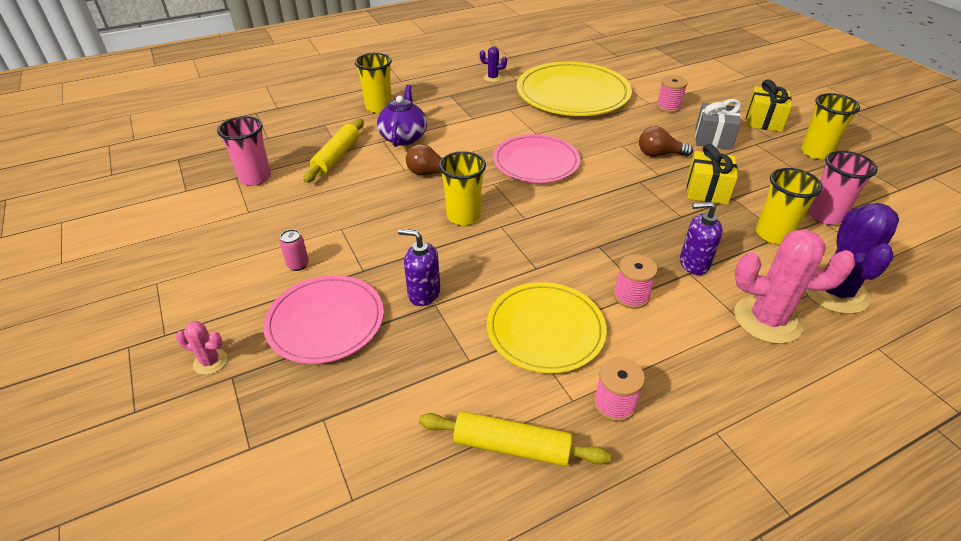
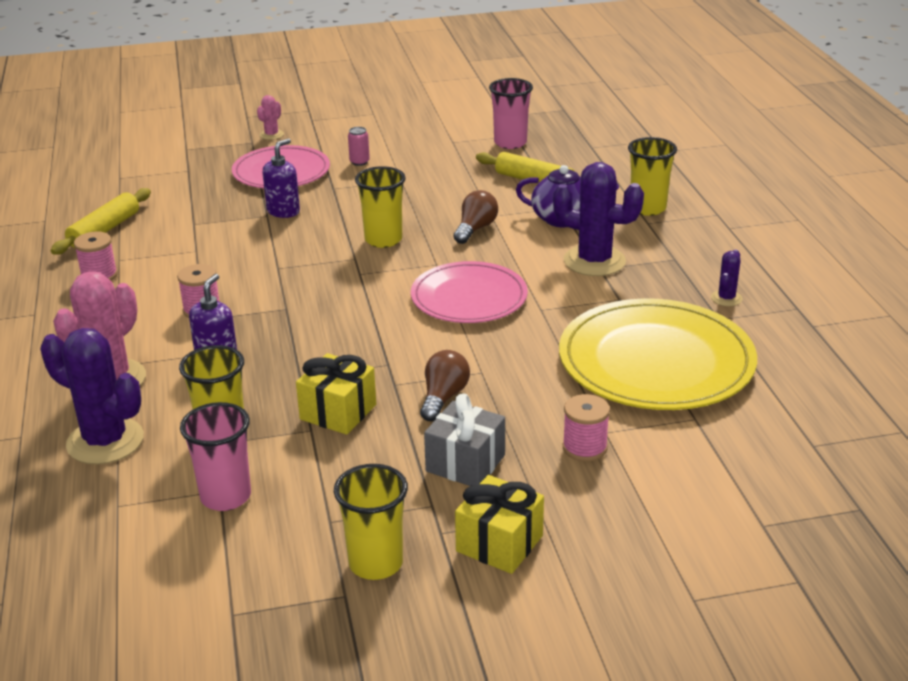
camera: 105 degrees right, 10 degrees down
yellow plate [487,282,607,373] -> none
none -> purple cactus [553,162,644,276]

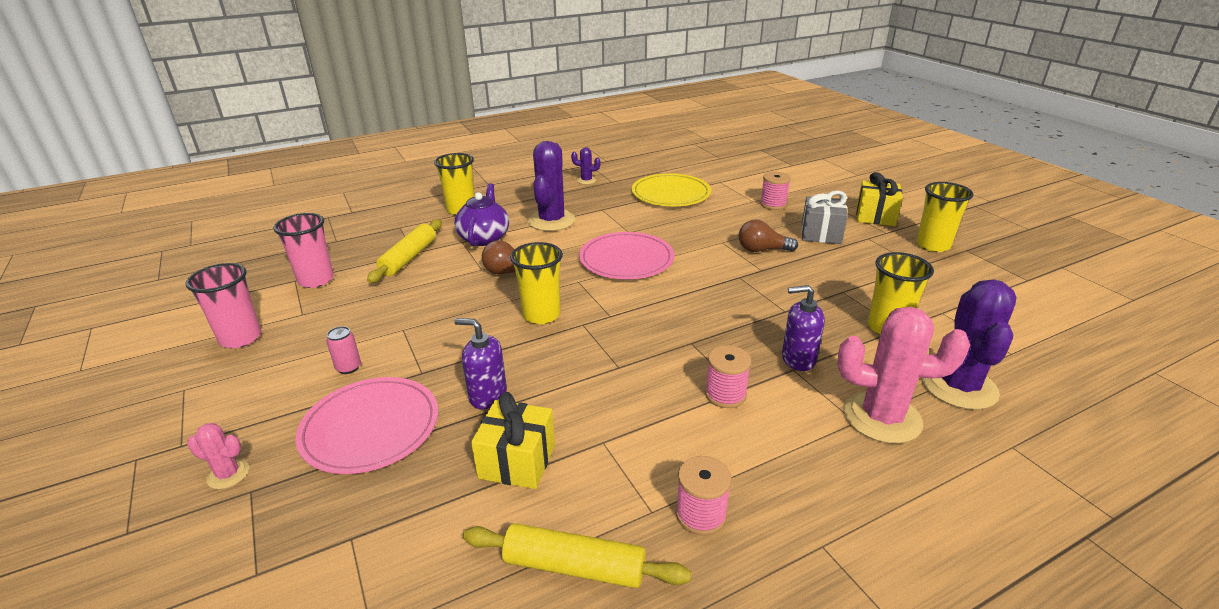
camera: 105 degrees left, 0 degrees up
pink cup [180,402,251,511] -> pink cup moved to [185,263,261,348]
yellow gift [296,353,376,435] -> yellow gift moved to [471,392,555,489]
yellow plate [559,298,757,410] -> yellow plate [632,173,711,206], size x0.65

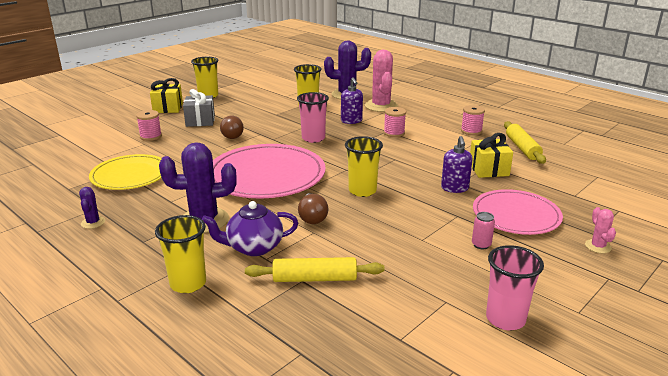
camera: 110 degrees left, 5 degrees down
pink cup [273,213,334,288] -> pink cup moved to [297,92,329,143]
pink plate [579,232,674,279] -> pink plate [213,144,326,198], size x1.54

